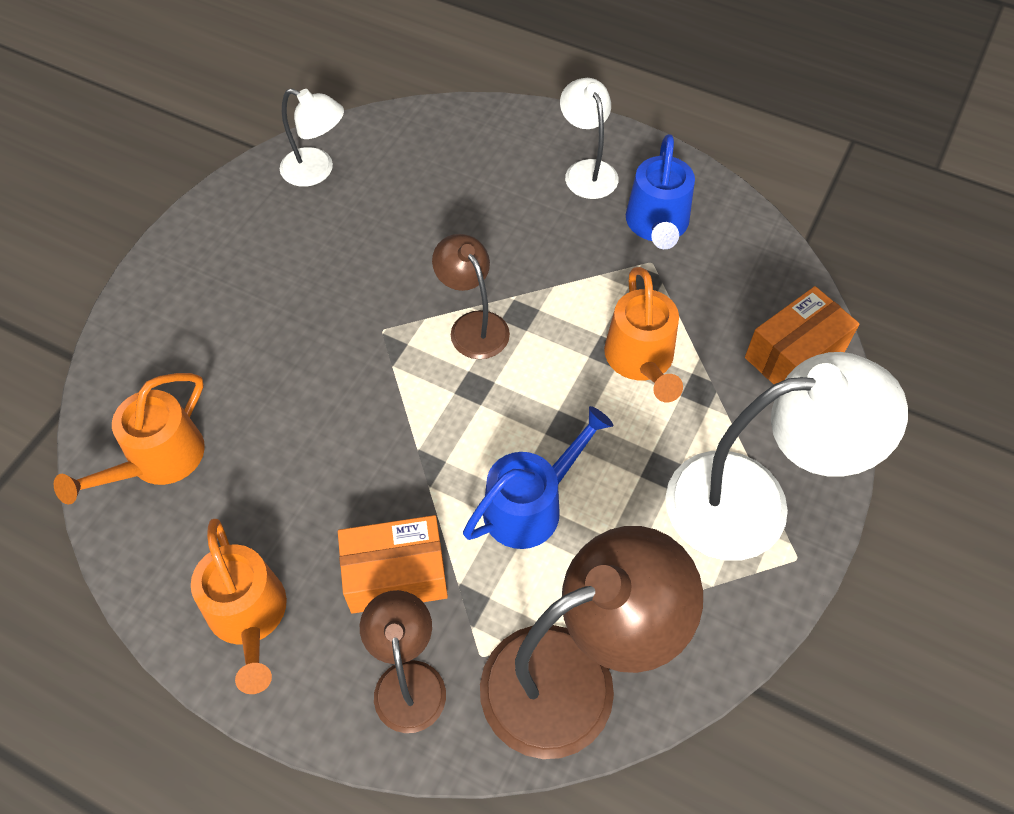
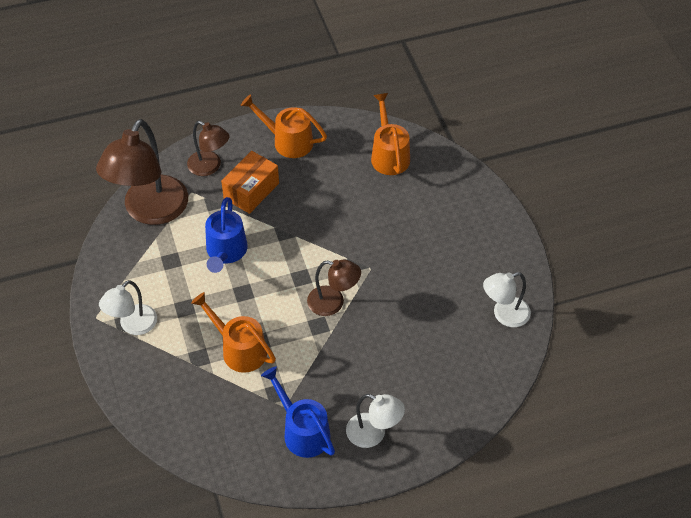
camera: 135 degrees right, 5 degrees down
white lamp [666,352,908,560] -> white lamp [99,280,157,335], size x0.54
orange box [745,286,860,384] -> none

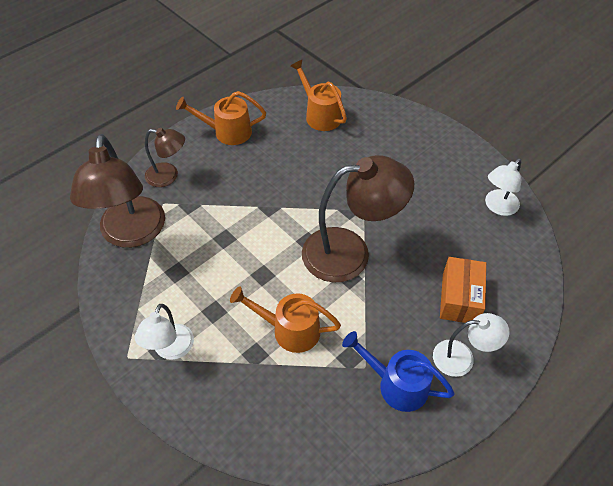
camera: 25 degrees left, 0 degrees up
blue watering can [205,197,248,273] -> none
orange box [221,151,279,214] -> orange box moved to [440,257,486,323]
brown lamp [307,260,361,316] -> brown lamp [302,155,414,282], size x1.85

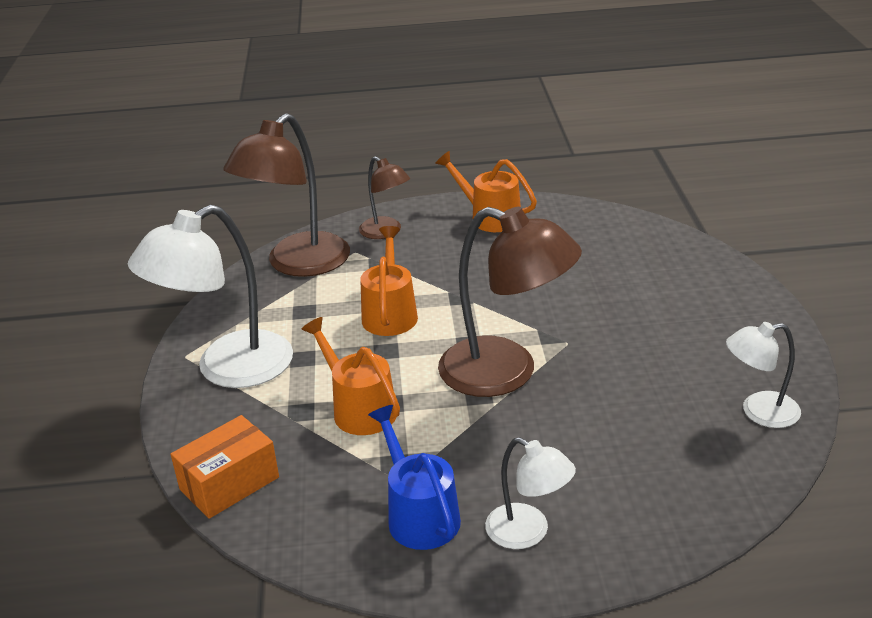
camera: 40 degrees right, 20 degrees down
white lamp [135,304,194,360] -> white lamp [128,205,293,388], size x1.85
orange watering can [291,60,347,131] -> orange watering can moved to [360,226,418,336]
orange box [440,257,486,323] -> orange box moved to [170,415,279,519]

